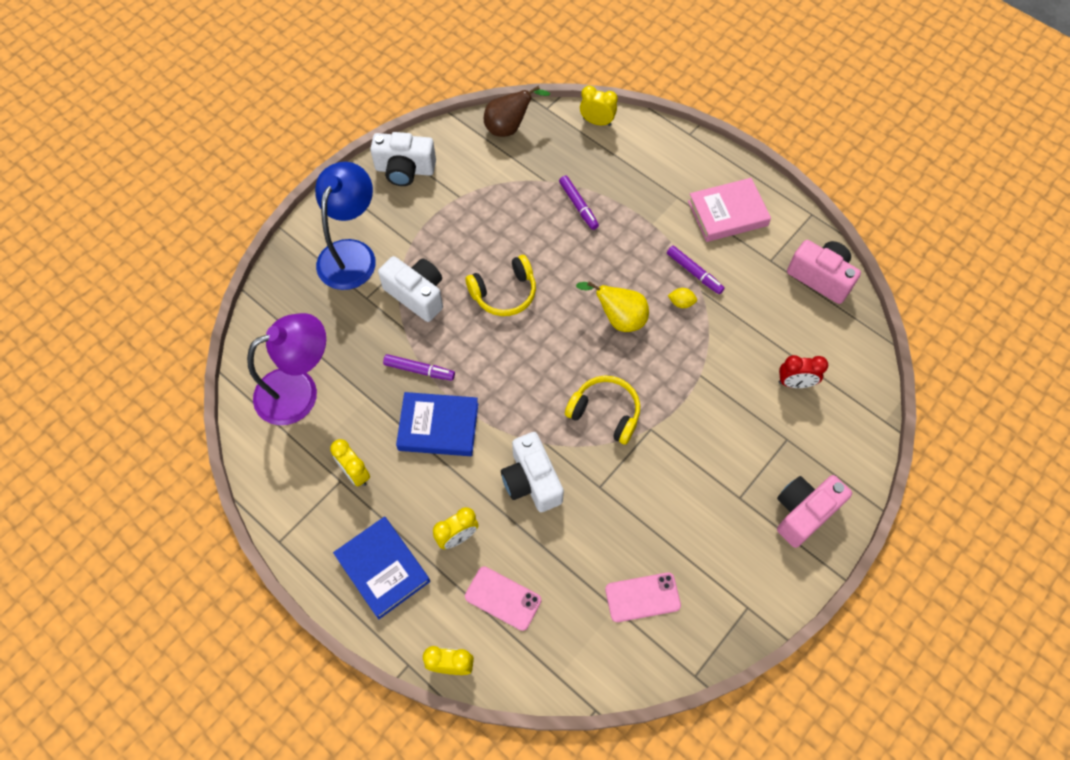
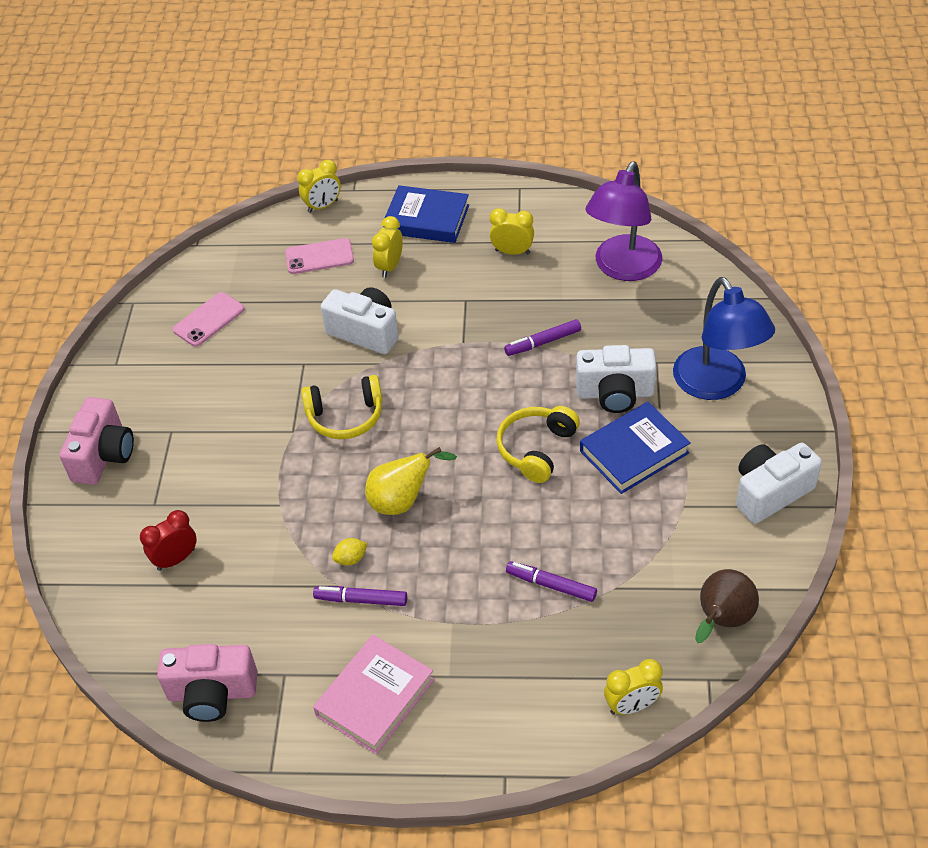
camera: 145 degrees right, 15 degrees down
blue book [396,392,478,456] -> blue book moved to [580,402,691,494]

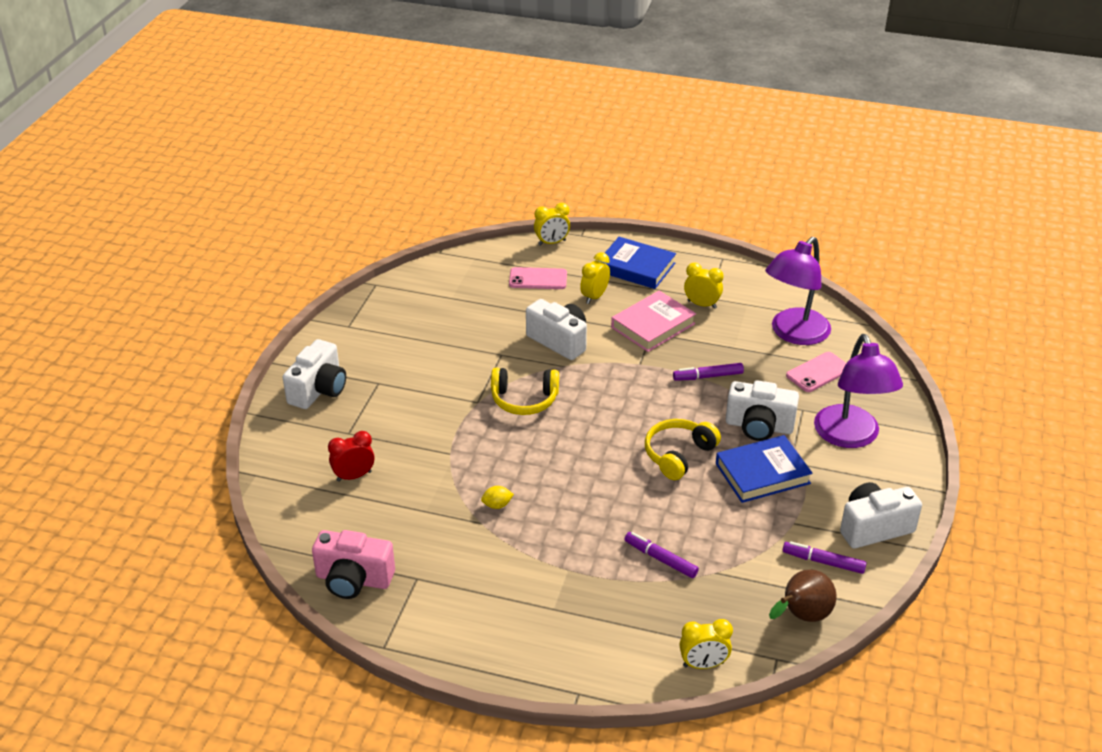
camera: 10 degrees right, 10 degrees down
pink camera [59,397,134,485] -> white camera [282,339,346,409]
pink phone [173,292,245,347] -> pink phone moved to [786,352,846,392]
purple marker [313,586,407,606] -> purple marker moved to [783,541,867,574]
pink book [313,635,434,754] -> pink book moved to [611,291,696,352]
yellow pear [365,447,457,515] -> none
blue lamp [673,277,775,400] -> purple lamp [814,334,903,448]

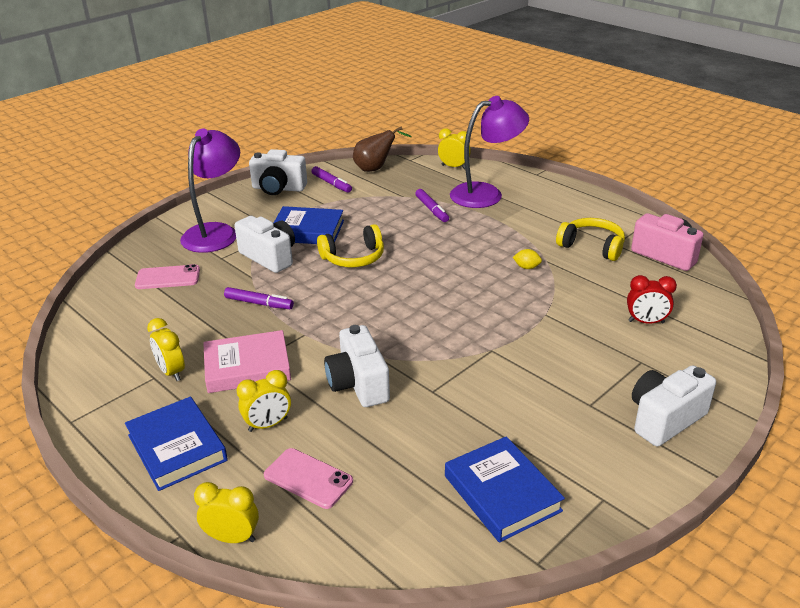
camera: 150 degrees left, 5 degrees down
yellow headphones [491,368,559,415] -> yellow headphones moved to [556,218,625,261]
purple lamp [765,237,831,345] -> purple lamp moved to [450,96,529,208]
none -> blue book [445,436,565,543]

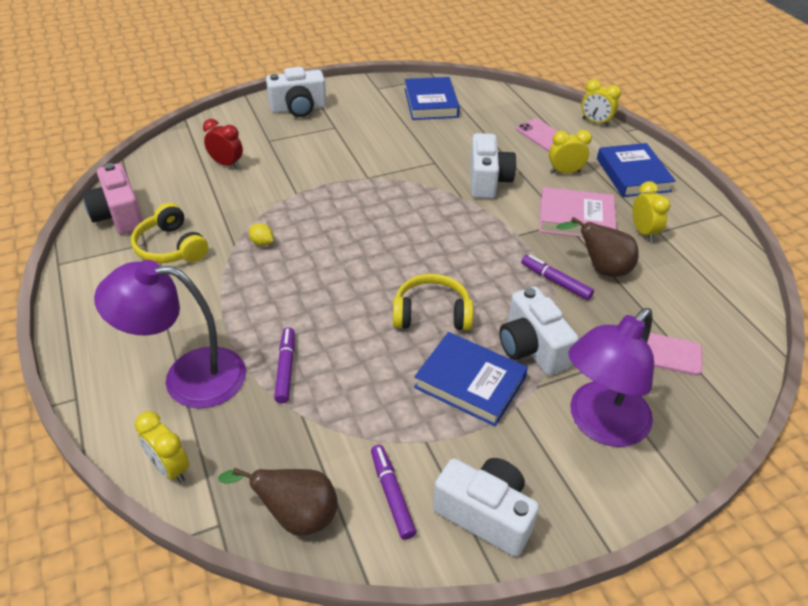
camera: 160 degrees left, 10 degrees up
none -> brown pear [556,217,639,277]

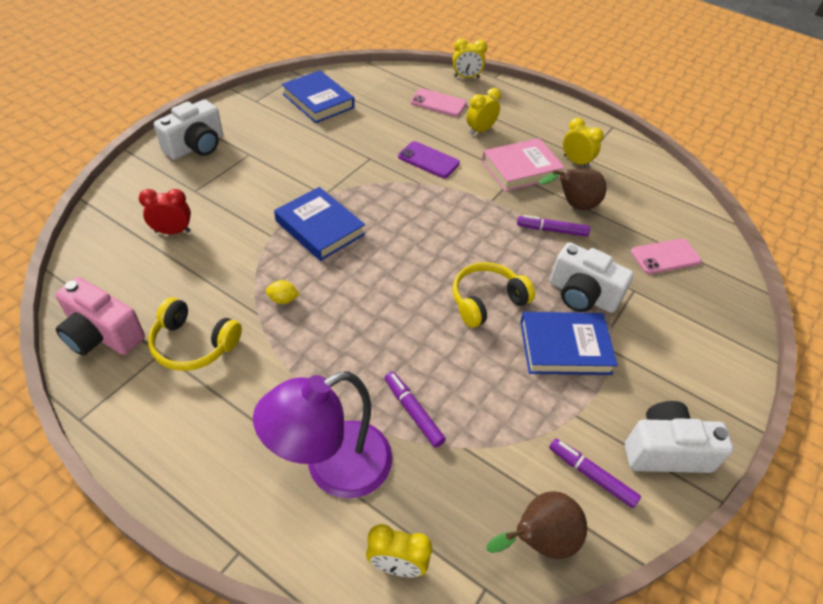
camera: 35 degrees left, 5 degrees up
white camera [470,133,516,199] -> purple phone [398,141,460,178]
purple lamp [568,308,654,447] -> none
blue book [597,143,676,197] -> blue book moved to [274,187,365,261]

